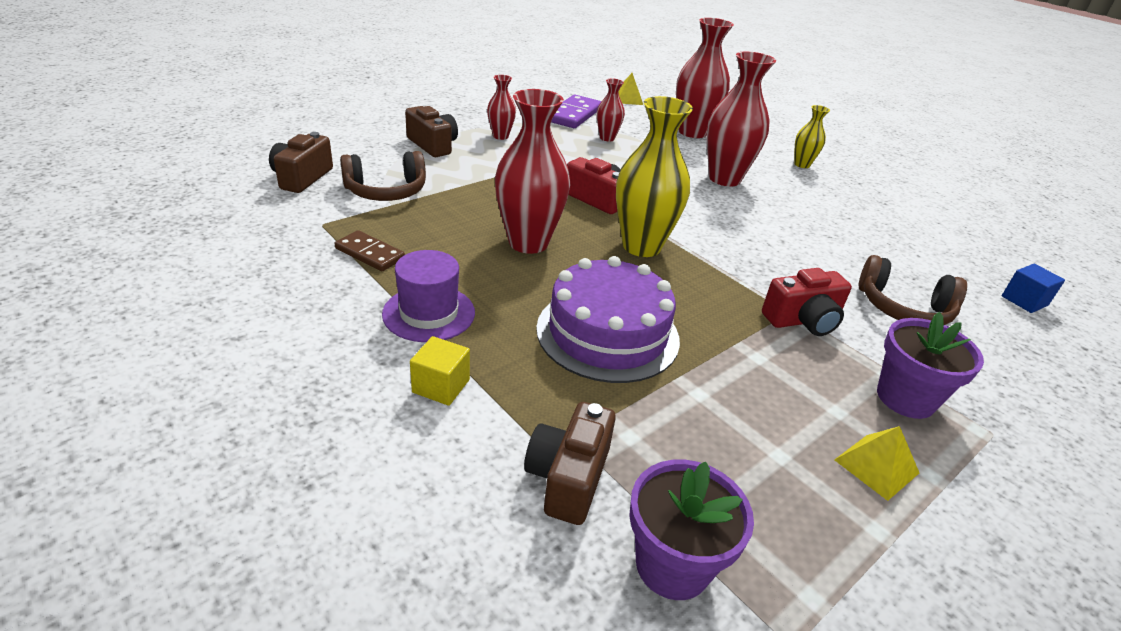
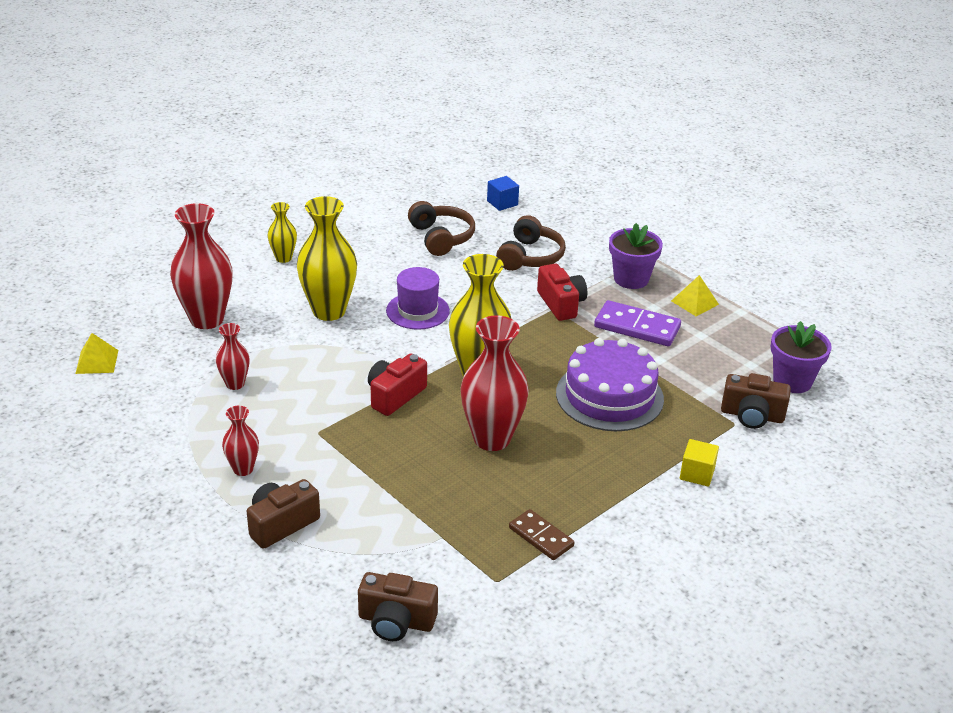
camera: 90 degrees left, 0 degrees up
brown domino [335,230,405,271] -> brown domino turned 75 degrees counterclockwise [509,509,574,560]
brown headphones [340,151,426,201] -> brown headphones moved to [408,201,475,256]
purple hat [382,250,475,342] -> purple hat moved to [386,267,450,330]
purple domino [551,95,602,128] -> purple domino moved to [594,300,681,346]
red vase [707,51,776,187] -> yellow vase [297,196,357,321]

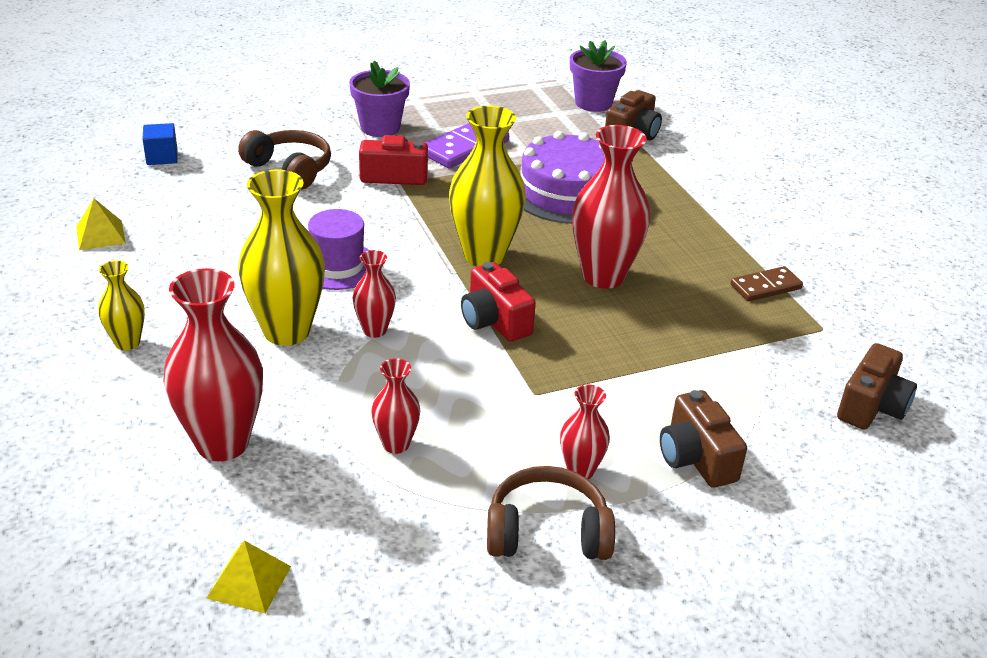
camera: 70 degrees left, 0 degrees up
brown headphones [408,201,475,256] -> brown headphones moved to [487,466,615,560]
yellow pyramid [671,275,719,316] -> yellow pyramid moved to [76,198,126,250]
yellow cube [680,439,719,487] -> none
none -> red vase [352,250,396,338]

